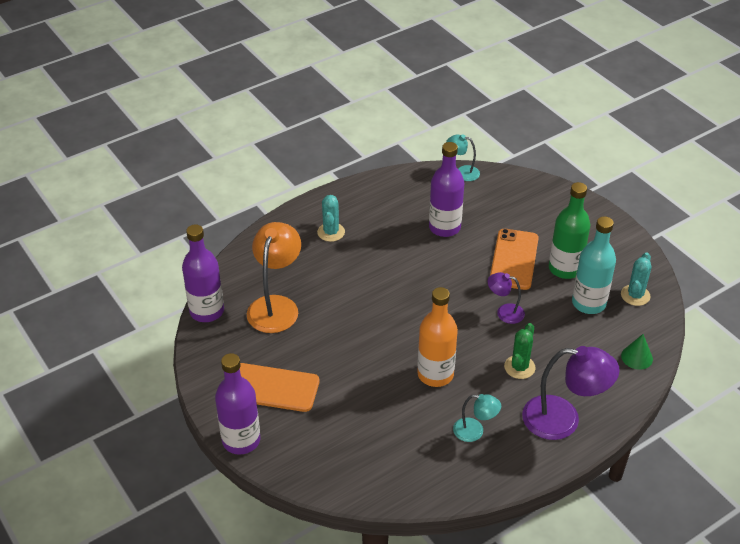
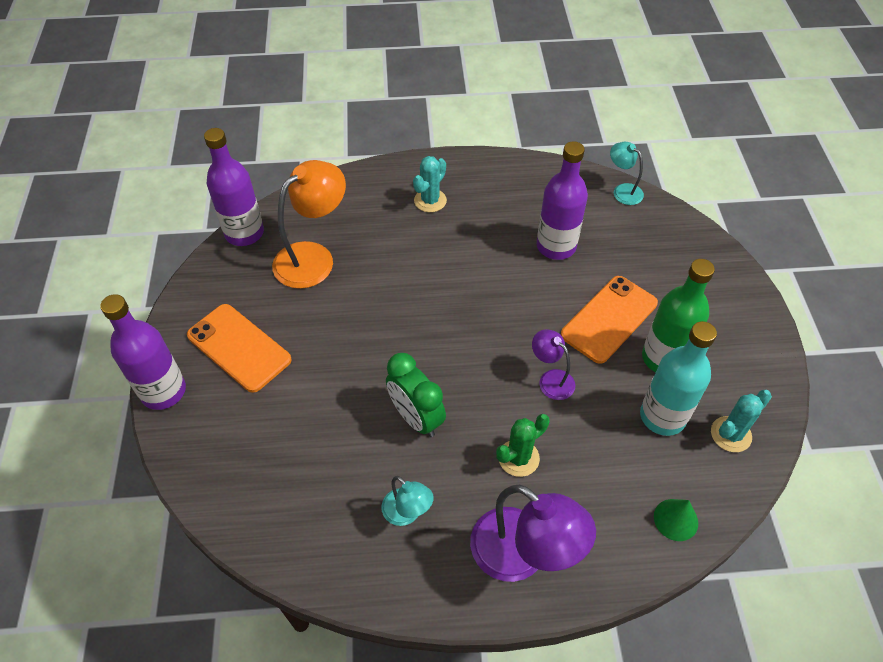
camera: 30 degrees right, 10 degrees up
orange bottle [417,287,458,387] -> green clock [386,353,446,437]

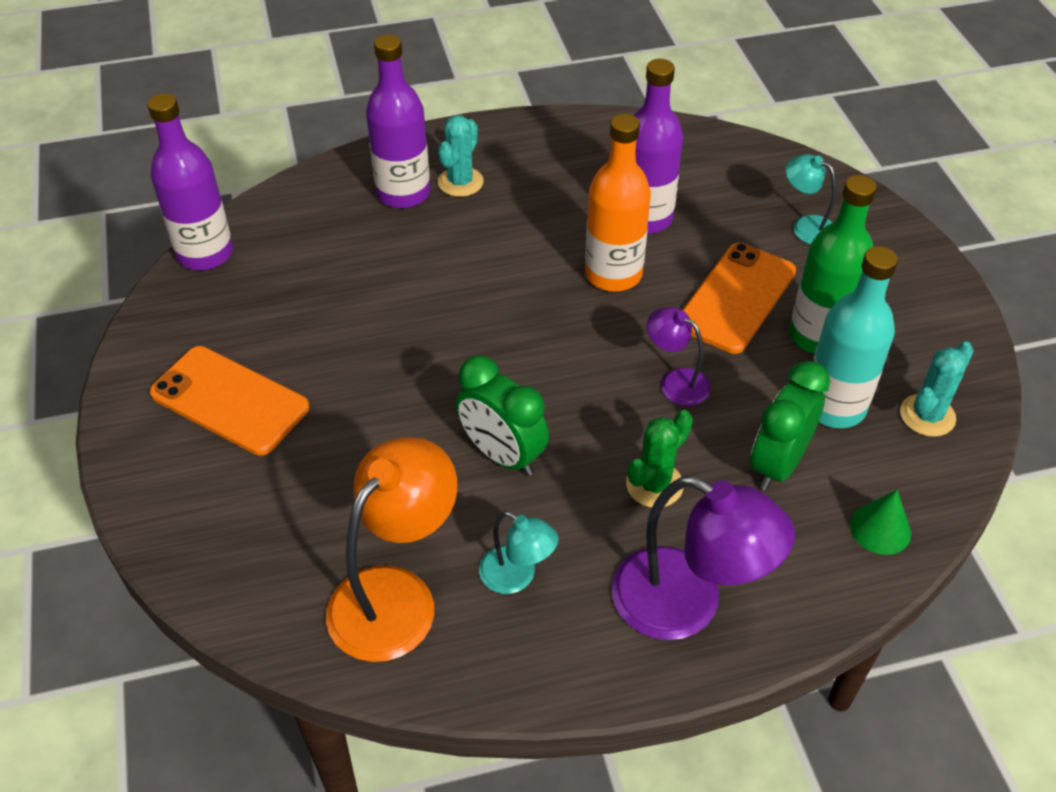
camera: 10 degrees left, 5 degrees down
purple bottle [100,294,186,410] -> purple bottle moved to [366,34,430,209]
orange lamp [272,160,346,289] -> orange lamp moved to [326,437,457,662]
turquoise lamp [610,142,644,205] -> turquoise lamp moved to [785,154,836,244]
none -> orange bottle [585,114,651,292]
none -> green clock [751,361,830,490]

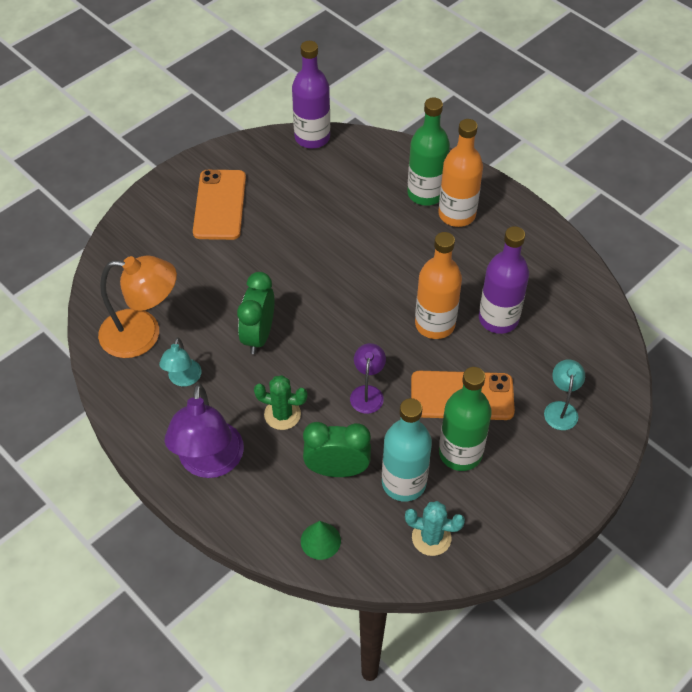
camera: 60 degrees right, 5 degrees up
purple bottle [366,34,430,209] -> green bottle [407,97,450,206]
turquoise cactus [438,115,484,197] -> orange bottle [439,119,483,227]

